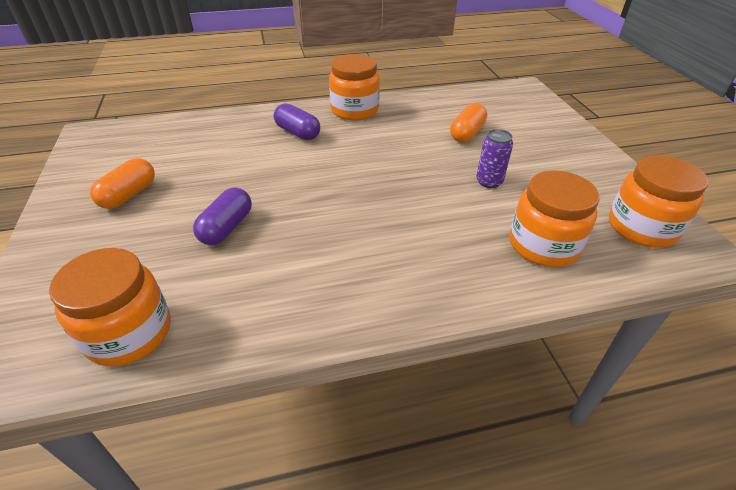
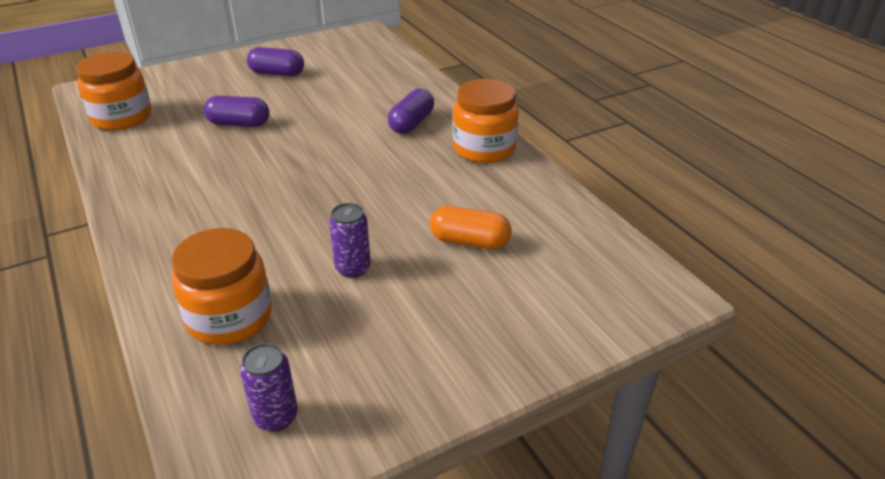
camera: 75 degrees right, 5 degrees down
orange capsule [90,158,155,209] -> purple capsule [247,47,304,76]
orange jar [609,155,708,248] -> purple can [240,343,298,432]

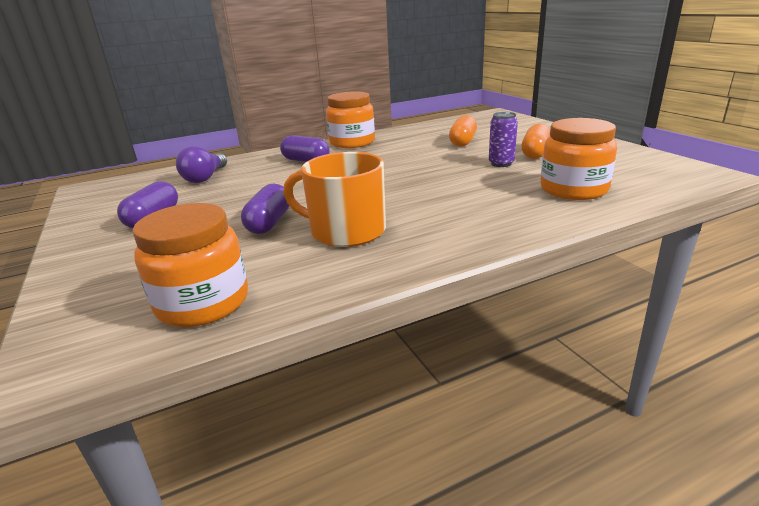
camera: 85 degrees left, 10 degrees down
purple can [240,343,298,432] -> none
none -> purple light bulb [176,146,227,183]
none -> orange mug [284,152,386,247]
none -> orange capsule [521,124,550,159]

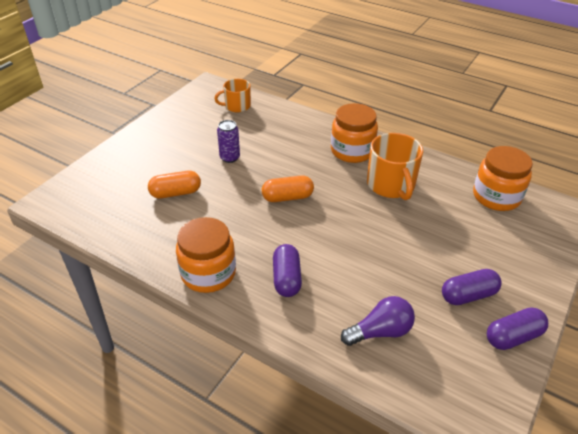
camera: 125 degrees left, 15 degrees up
purple capsule [241,183,289,234] -> purple capsule moved to [487,307,548,350]
orange capsule [521,124,550,159] -> orange capsule moved to [262,175,314,202]
orange jar [540,118,617,200] -> orange jar moved to [331,103,378,163]
none -> orange mug [214,79,251,112]

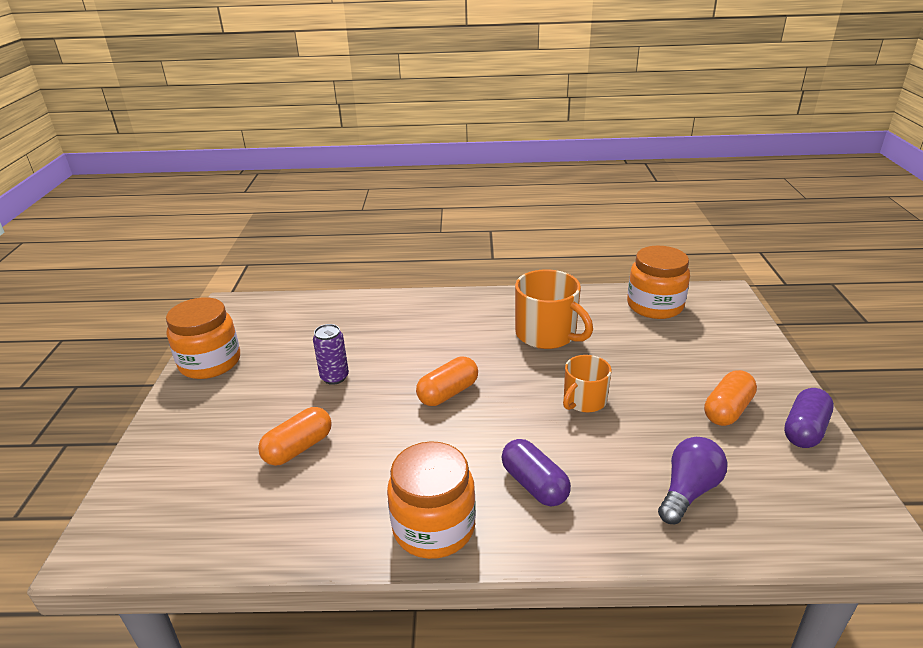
camera: 30 degrees left, 10 degrees down
orange mug [214,79,251,112] -> orange mug moved to [563,355,611,413]
orange jar [331,103,378,163] -> orange jar moved to [166,297,240,379]
purple capsule [442,269,502,305] -> orange capsule [704,370,757,426]

